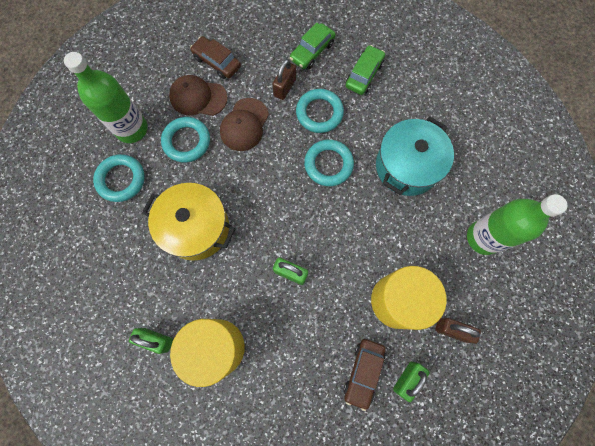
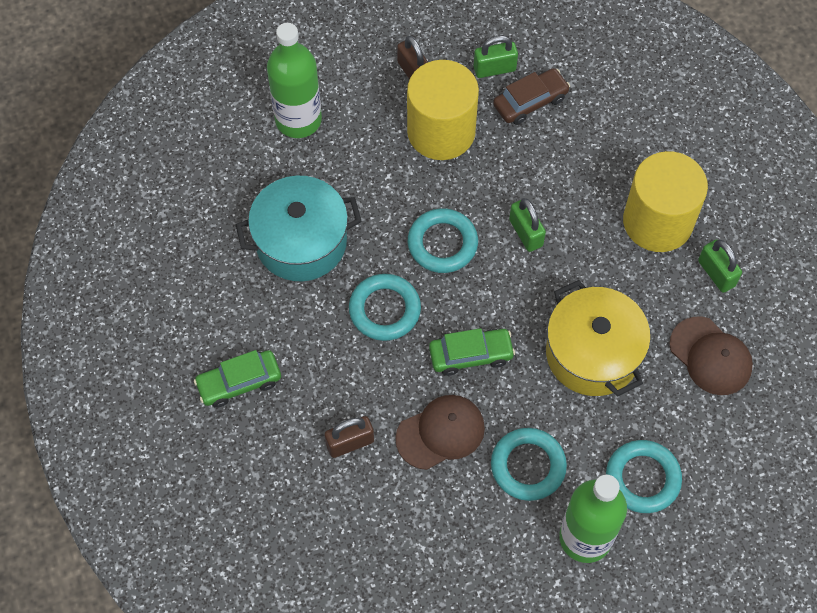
camera: 140 degrees left, 10 degrees down
brown cap [169,75,227,116] -> brown cap moved to [670,316,753,395]
brown car [190,36,241,79] -> none
green car [290,22,335,69] -> green car moved to [429,328,515,376]
turquoise ring [296,89,344,133] -> turquoise ring moved to [408,208,478,273]

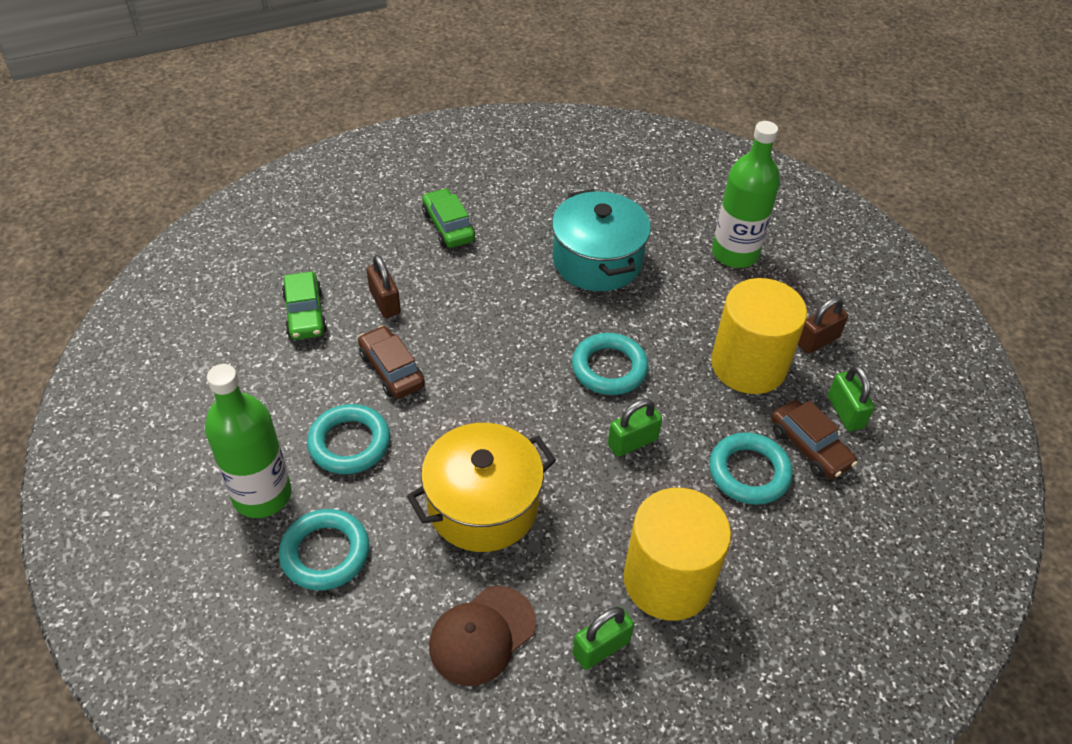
camera: 85 degrees right, 15 degrees down
turquoise ring [349,274,421,341] -> turquoise ring moved to [709,432,793,505]
brown cap [396,395,485,470] -> brown car [358,326,425,399]
green car [429,328,515,376] -> green car moved to [282,272,327,340]

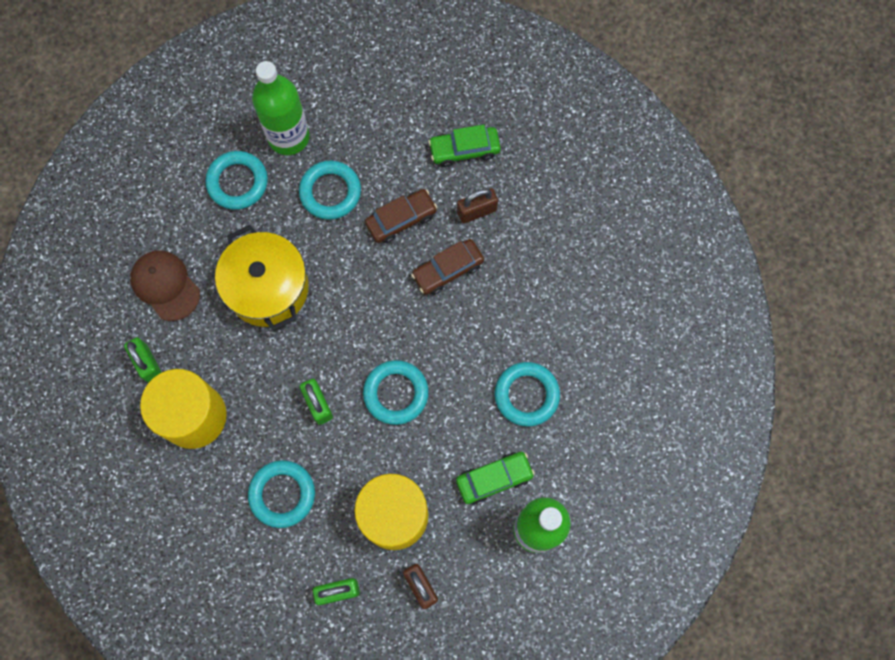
camera: 95 degrees right, 25 degrees up
green car [422,188,475,248] -> green car moved to [456,452,535,504]
turquoise pot [552,189,651,291] -> turquoise ring [495,362,560,427]
brown car [771,400,857,479] -> brown car moved to [411,239,484,295]

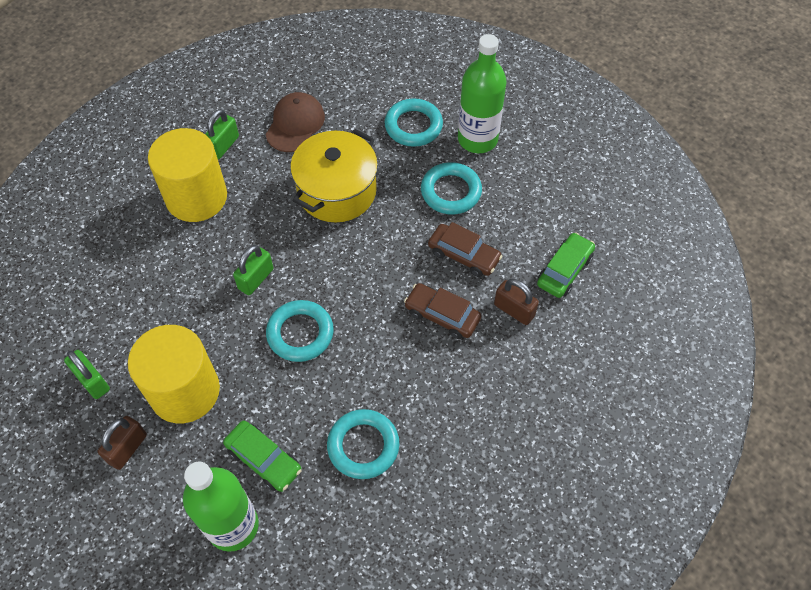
camera: 60 degrees right, 15 degrees down
turquoise ring [248,460,315,528] -> none
green car [428,125,501,167] -> green car turned 75 degrees clockwise [537,233,595,298]

